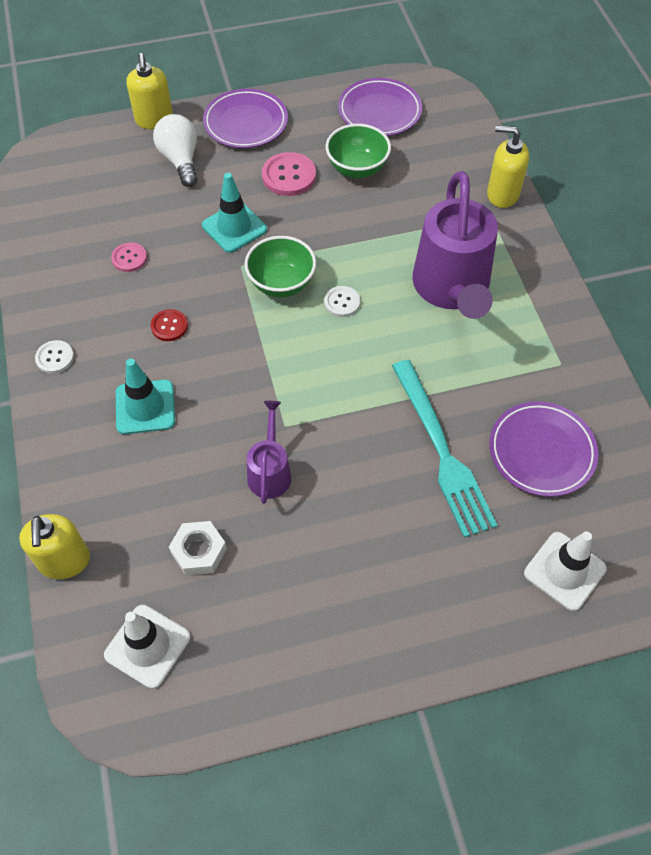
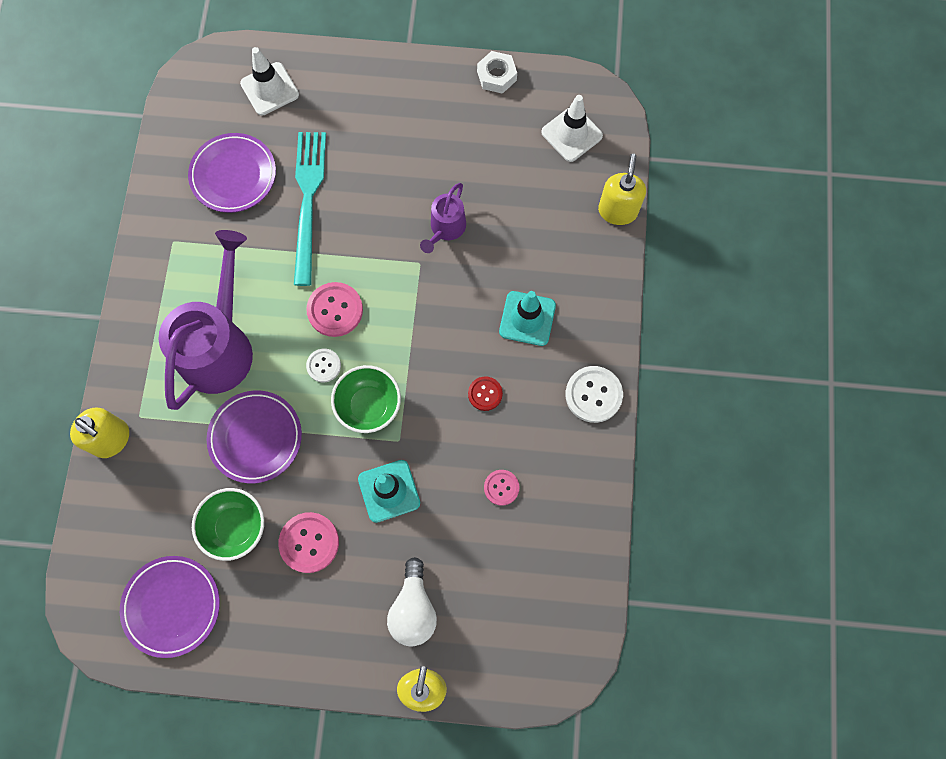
camera: 160 degrees left, 15 degrees up
white button [35,340,74,374] -> white button [566,366,623,423], size x1.65
white nut [169,521,227,575] -> white nut moved to [477,51,517,94]
purple plate [203,89,288,148] -> purple plate moved to [207,390,302,484]
none -> pink button [306,282,363,337]

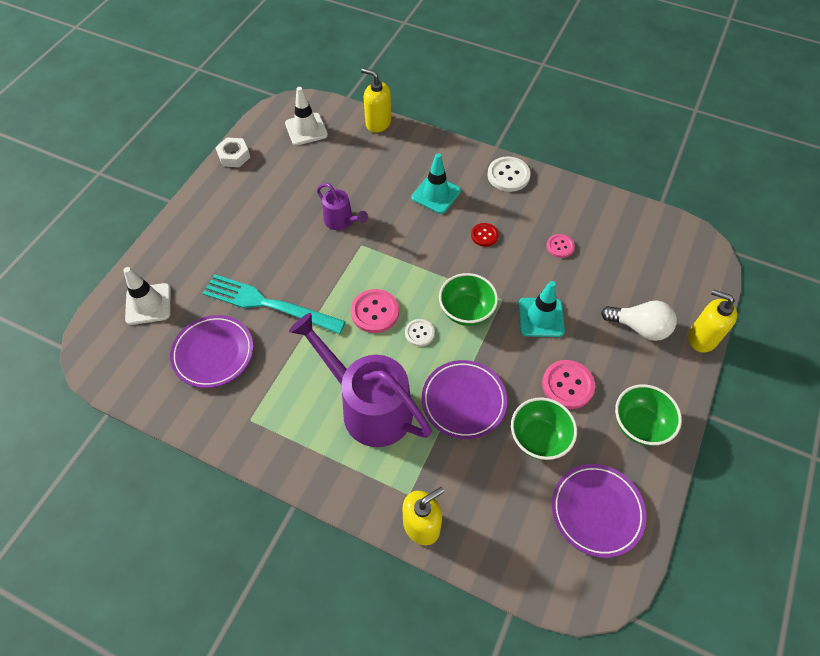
camera: 70 degrees left, 15 degrees down
none -> green bowl [615,384,682,446]

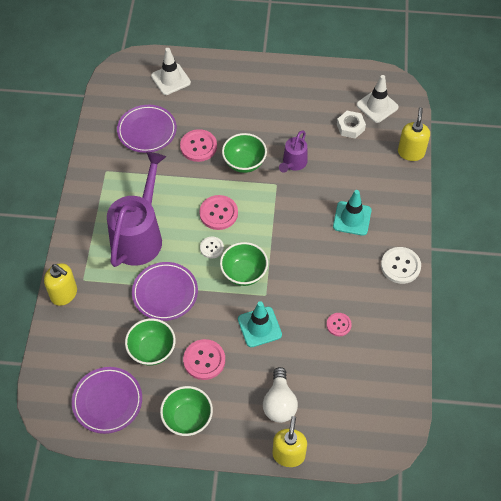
camera: 70 degrees right, 0 degrees up
turquoise fork [203,274,346,334] -> pink button [180,129,217,162]
white nut [215,138,250,167] -> white nut moved to [337,111,366,139]
red button [471,223,499,247] -> none
none -> green bowl [222,133,267,173]

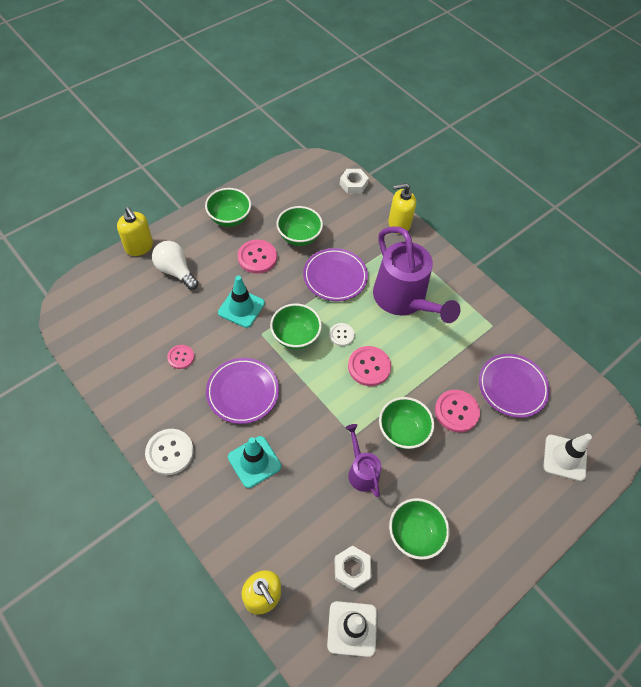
camera: 130 degrees right, 0 degrees up
purple plate [72,367,142,434] -> purple plate moved to [206,358,279,424]
none -> white nut [340,169,369,194]
none -> green bowl [389,498,450,560]

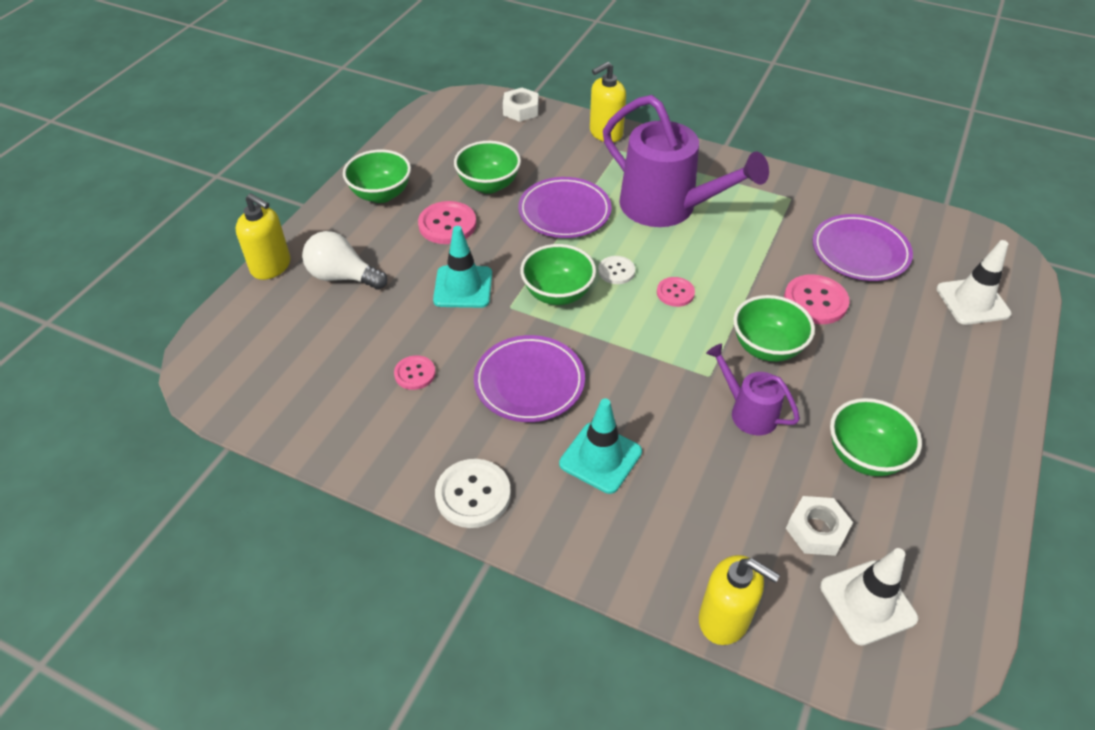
camera: 20 degrees left, 10 degrees down
pink button [348,346,391,386] -> pink button [657,277,695,307], size x0.61

